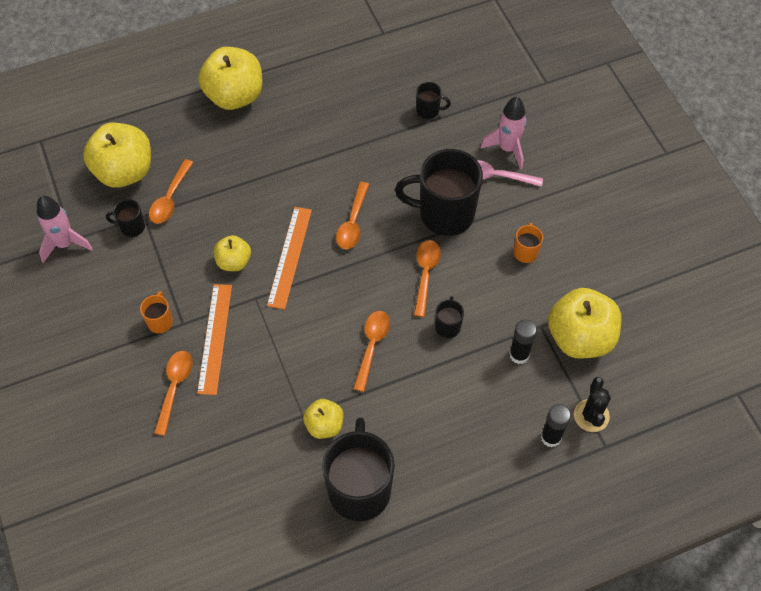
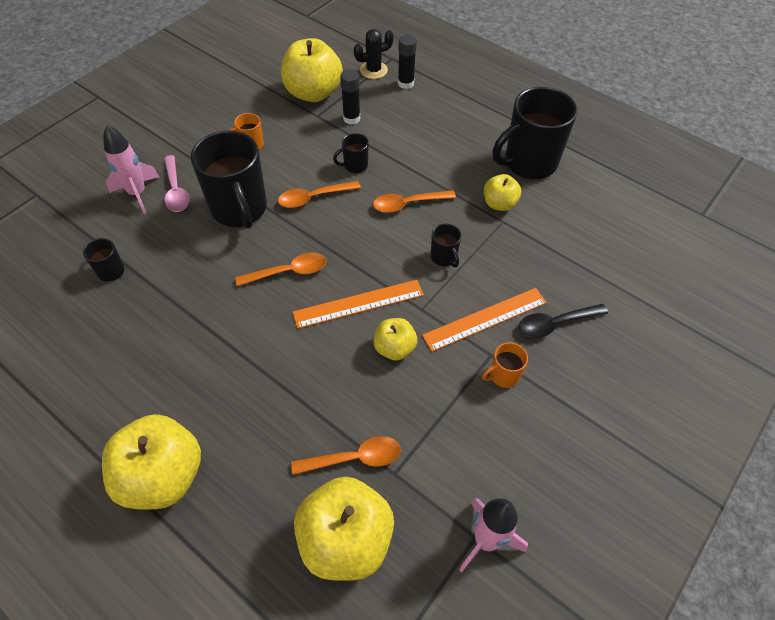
camera: 120 degrees left, 5 degrees down
black mug [106,199,145,237] -> black mug moved to [431,224,461,267]
orange spoon [154,351,193,436] -> black spoon [519,304,608,338]

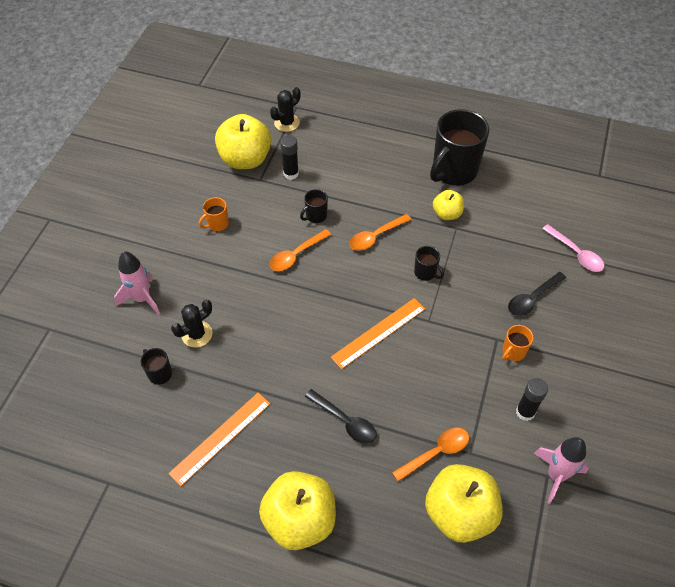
camera: 20 degrees left, 0 degrees up
pink spoon [164,155,190,212] -> pink spoon moved to [542,224,604,272]
black mug [191,131,267,229] -> none
orange spoon [235,253,326,286] -> none
yellow apple [373,318,417,361] -> none
black glue stick [398,35,417,89] -> black glue stick moved to [516,378,548,421]
orange ruler [422,288,547,352] -> orange ruler moved to [168,393,270,486]
none -> black cactus [171,300,212,347]
none -> black spoon [305,389,376,444]

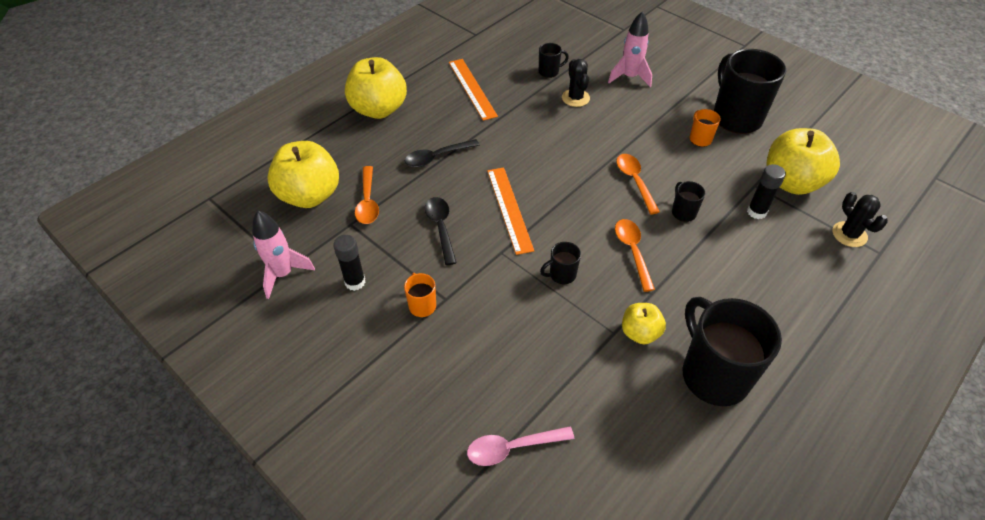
camera: 115 degrees right, 5 degrees down
black spoon [508,272,566,316] -> black spoon moved to [425,197,457,265]
none -> black mug [714,49,786,134]

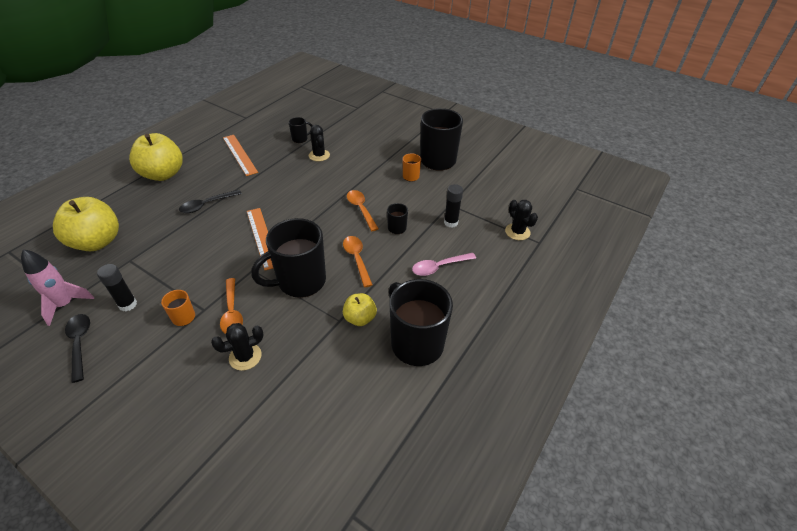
camera: 10 degrees left, 5 degrees down
orange spoon [355,166,379,224] -> orange spoon moved to [220,278,243,334]
black spoon [425,197,457,265] -> black spoon moved to [65,314,90,383]
pink spoon [467,426,574,466] -> pink spoon moved to [412,253,476,276]
black mug [540,242,581,284] -> black mug [251,218,326,298], size x2.25
pink rocket [608,11,652,87] -> none
yellow apple [766,128,840,195] -> none
none -> black cactus [211,323,264,371]

